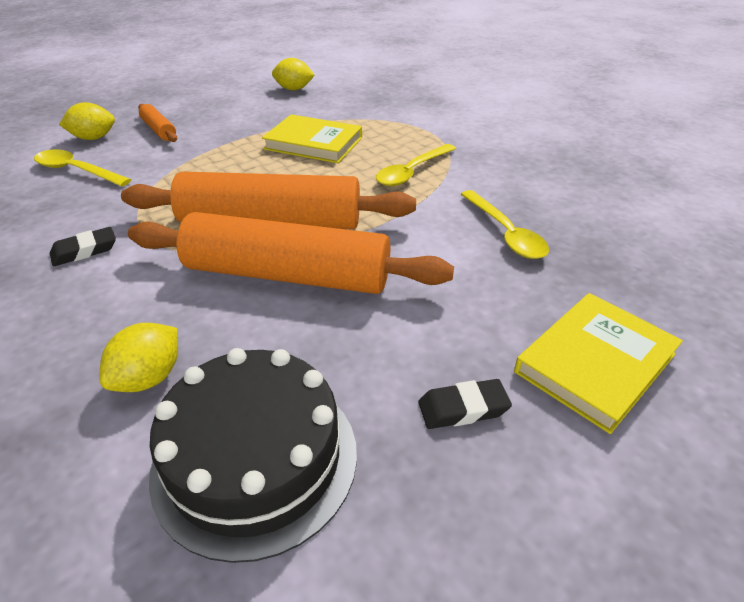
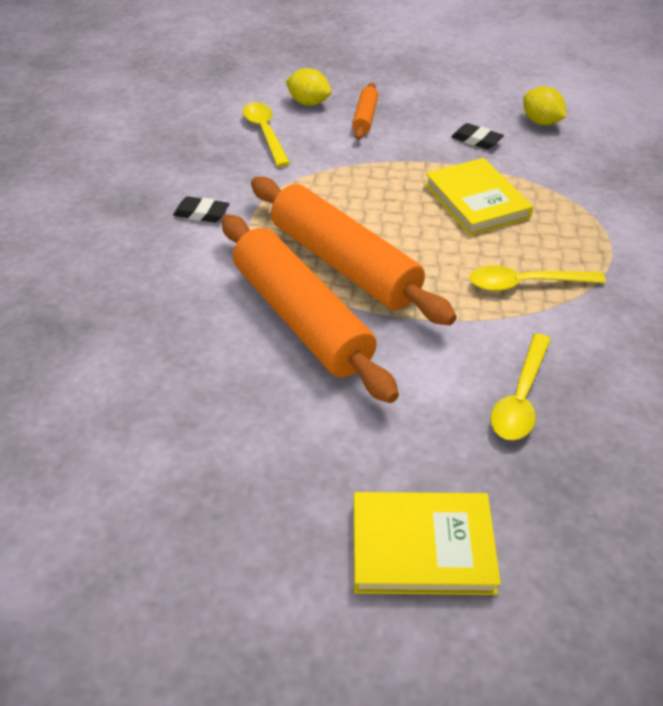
camera: 45 degrees right, 5 degrees up
yellow lemon [99,323,178,392] -> none
black cake [149,348,357,563] -> none
black eraser [418,379,512,429] -> black eraser moved to [451,123,504,149]

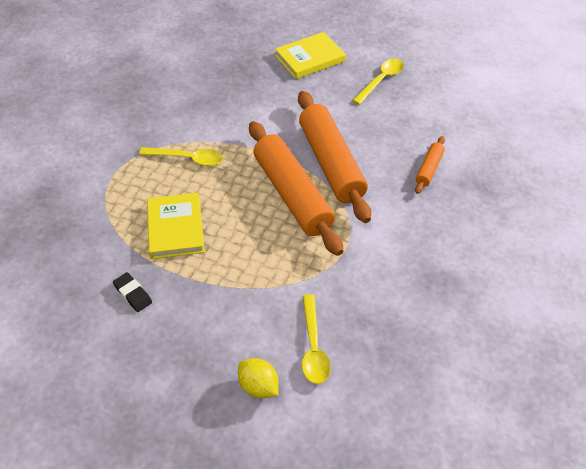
camera: 165 degrees left, 5 degrees up
black eraser [173,196,230,222] -> none
orange rolling pin [352,82,378,140] -> orange rolling pin moved to [415,136,445,194]
yellow book [354,492,501,595] -> yellow book turned 45 degrees counterclockwise [275,32,346,79]
yellow spoon [491,333,551,440] -> yellow spoon moved to [352,58,404,105]
yellow lemon [523,86,566,125] -> none

